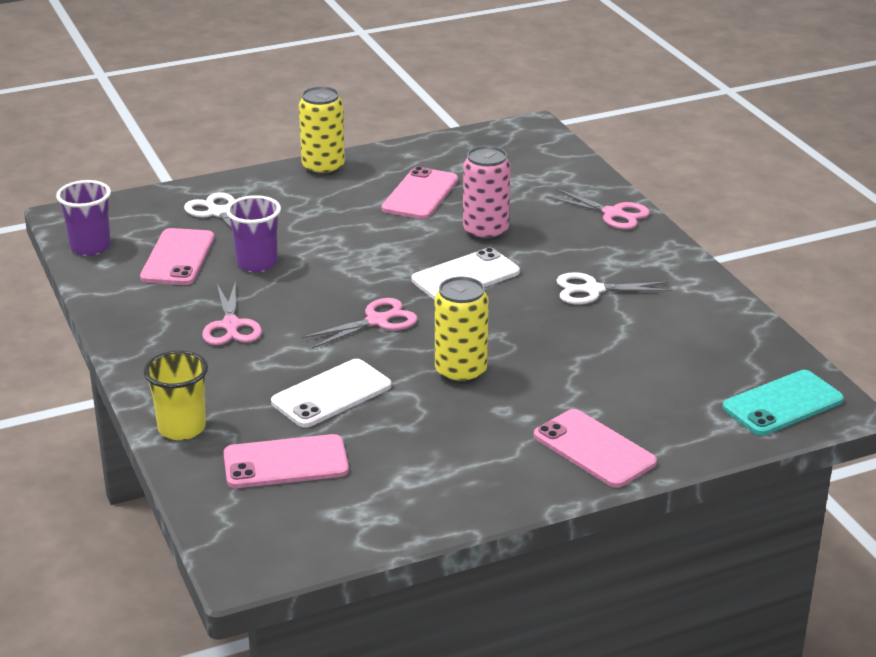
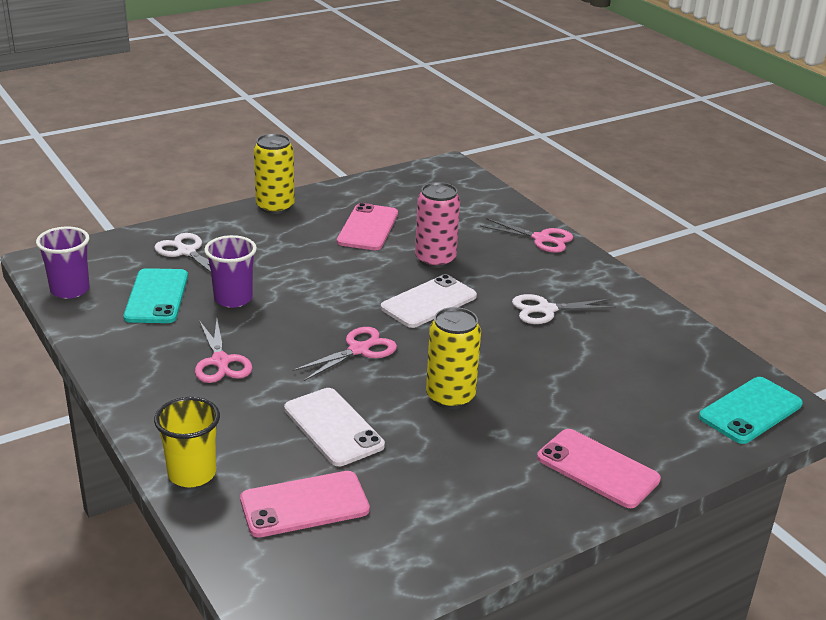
camera: 10 degrees left, 0 degrees up
pink phone [140,228,214,285] -> turquoise phone [123,268,188,323]
white phone [271,359,391,428] -> white phone turned 75 degrees counterclockwise [284,388,385,466]

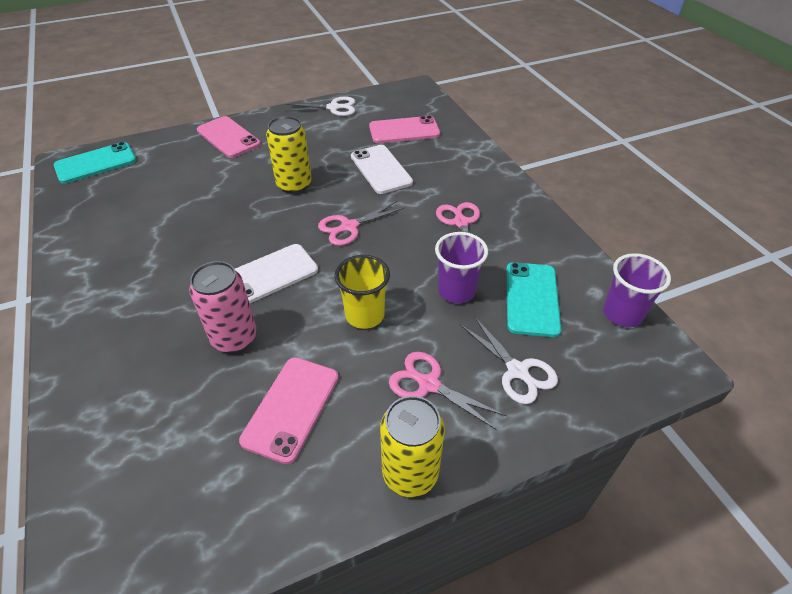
camera: 170 degrees left, 15 degrees up
yellow cup [154,397,220,488] -> yellow cup moved to [334,255,390,329]
pink scissors [480,218,573,253] -> pink scissors moved to [389,352,506,430]
white scissors [512,294,617,324] -> white scissors moved to [286,97,355,116]

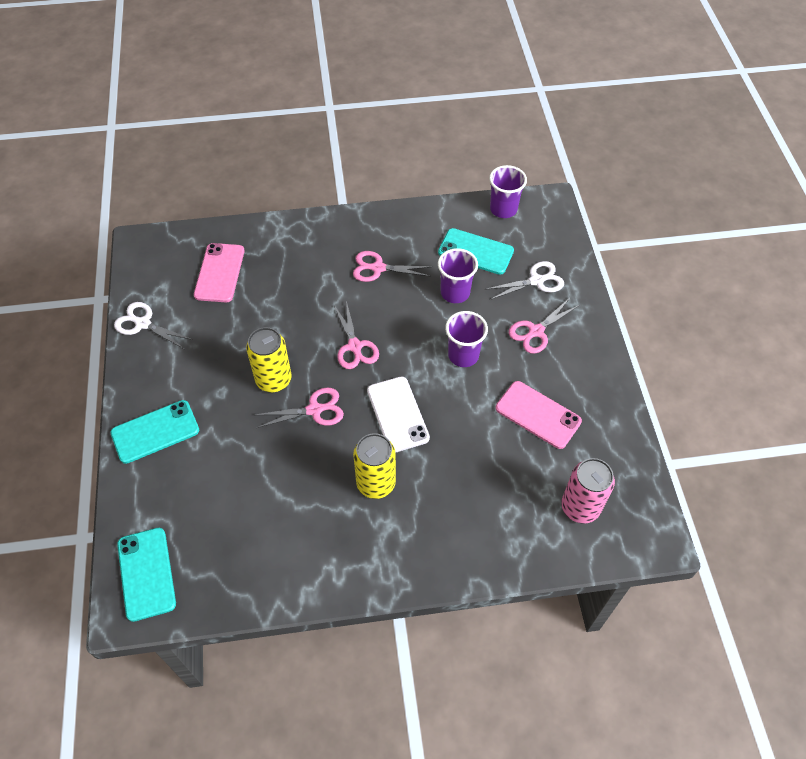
camera: 75 degrees left, 10 degrees up
pink can [189,261,257,353] -> pink can moved to [561,458,615,524]
pink phone [197,116,261,158] -> turquoise phone [111,400,199,464]
white scissors [286,97,355,116] -> white scissors turned 75 degrees counterclockwise [114,302,193,349]
yellow cup [334,255,390,329] -> purple cup [445,311,488,367]
white phone [351,145,413,194] -> none
yellow can [380,396,445,497] -> yellow can moved to [353,433,396,499]
none -> pink scissors [255,387,344,428]

